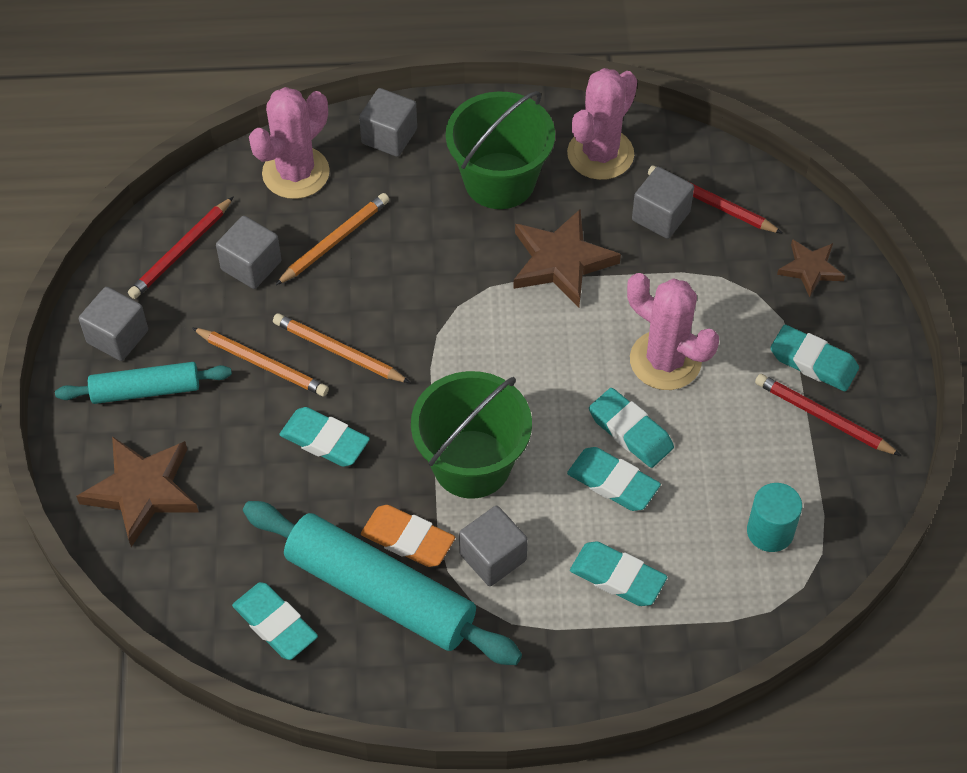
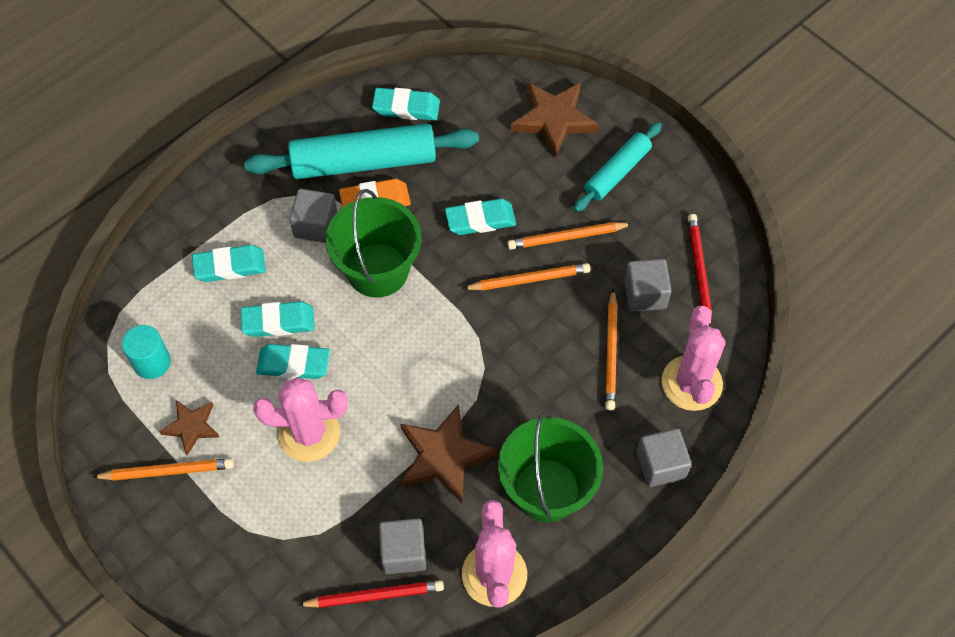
camera: 140 degrees right, 5 degrees up
grey cube [79,287,148,361] -> none
red pencil [755,374,901,456] -> orange pencil [92,458,234,481]
turquoise eraser [771,325,859,391] -> none
brown star [777,239,845,297] -> brown star moved to [159,400,220,456]

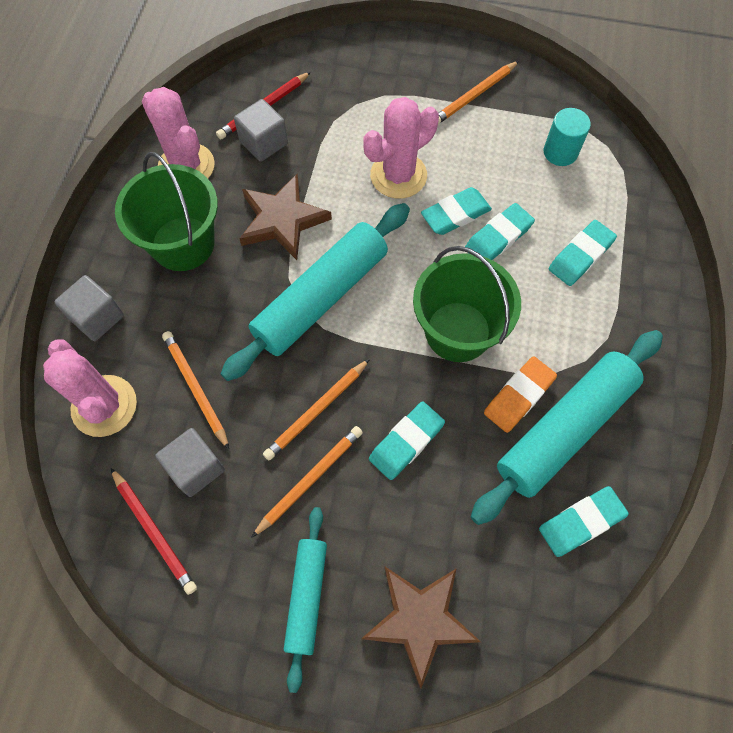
camera: 145 degrees right, 5 degrees up
brown star [159,400,220,456] -> none
grey cube [289,189,337,243] -> none
none -> turquoise rolling pin [221,203,410,381]

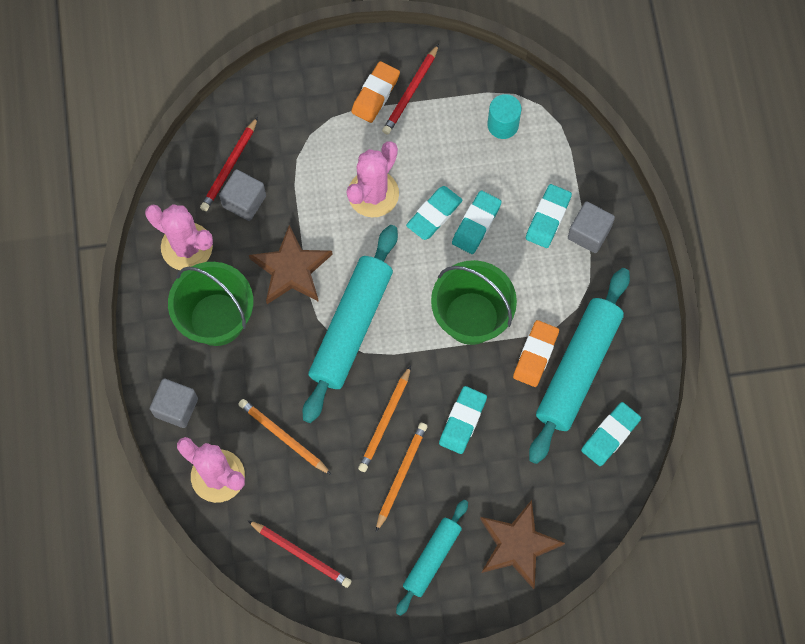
camera: 20 degrees left, 5 degrees up
grey cube [156,428,225,497] -> grey cube moved to [568,201,615,253]
turquoise rolling pin [284,507,327,693] -> turquoise rolling pin turned 45 degrees clockwise [396,500,468,616]
orange pencil [438,61,519,124] -> red pencil [382,44,439,135]
none -> orange eraser [351,61,400,123]

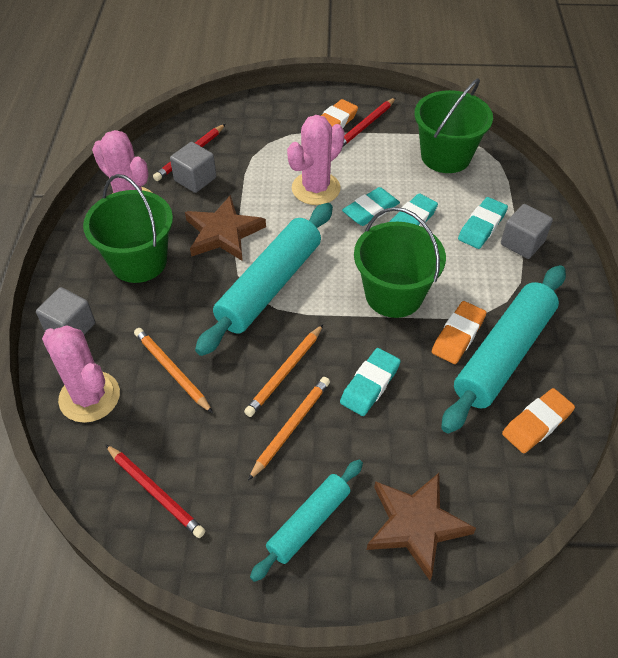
camera: 10 degrees right, 20 degrees down
turquoise cylinder [487,94,521,139] -> green bucket [414,78,493,173]
turquoise eraser [581,402,641,466] -> orange eraser [502,388,575,453]

